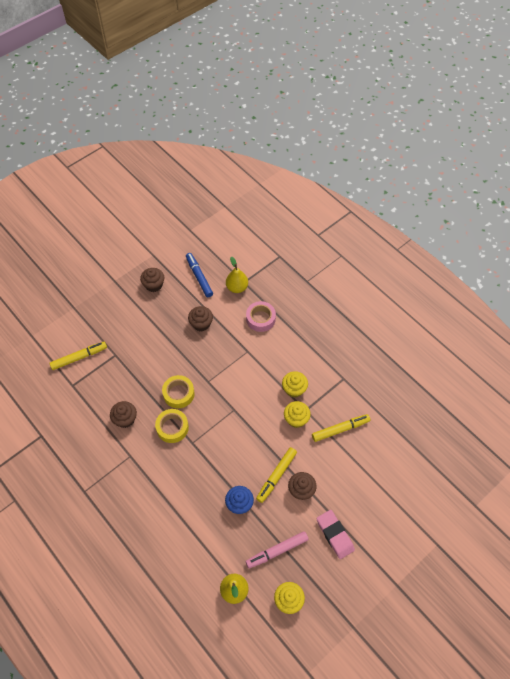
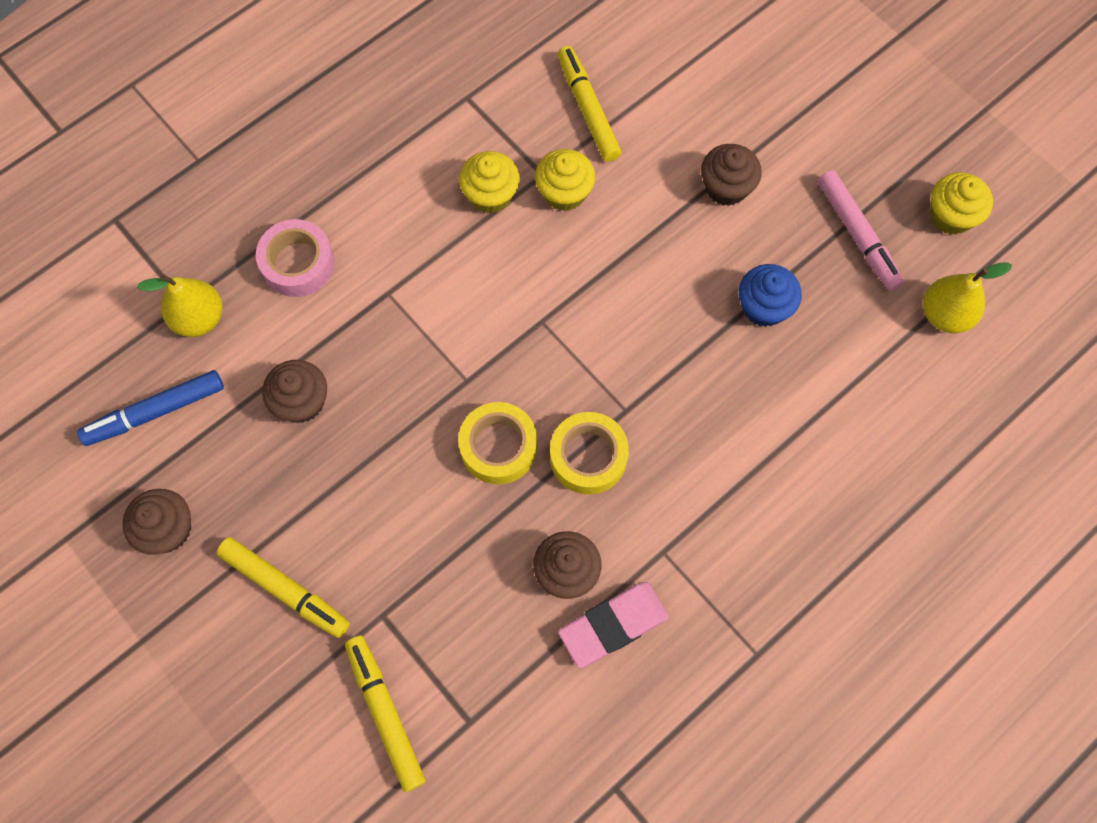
camera: 90 degrees left, 10 degrees up
yellow marker [256,447,297,503] -> yellow marker moved to [217,537,350,638]
pink eraser [316,510,355,559] -> pink eraser moved to [558,582,669,668]

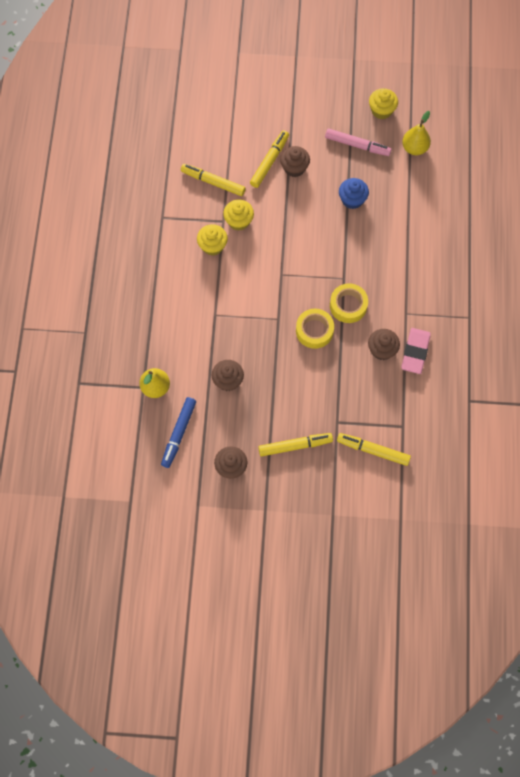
camera: 45 degrees left, 0 degrees up
pink tape [256,219,335,297] -> none
none -> yellow marker [250,130,289,188]

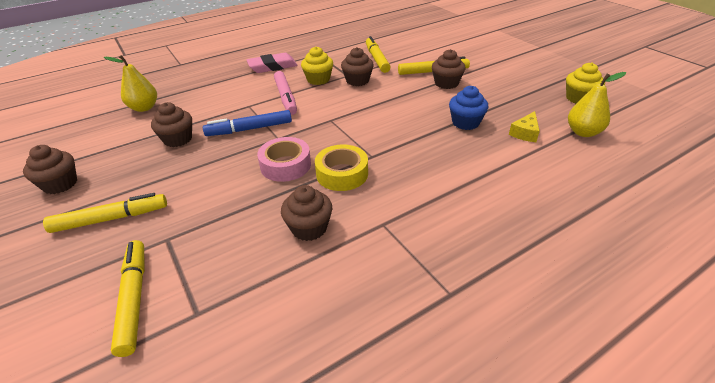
camera: 55 degrees right, 30 degrees down
blue marker [161,397,196,468] -> blue marker moved to [203,110,292,136]
yellow cupcake [223,199,254,231] -> brown cupcake [341,47,374,86]
yellow marker [258,433,333,457] -> yellow marker turned 60 degrees counterclockwise [43,193,167,233]
yellow tape [296,309,334,349] -> pink tape [257,137,311,182]
pink marker [325,128,392,156] -> pink marker moved to [274,71,297,115]
pink eraser [401,328,431,374] -> pink eraser moved to [247,53,298,73]
none -> yellow cheese [509,111,540,142]

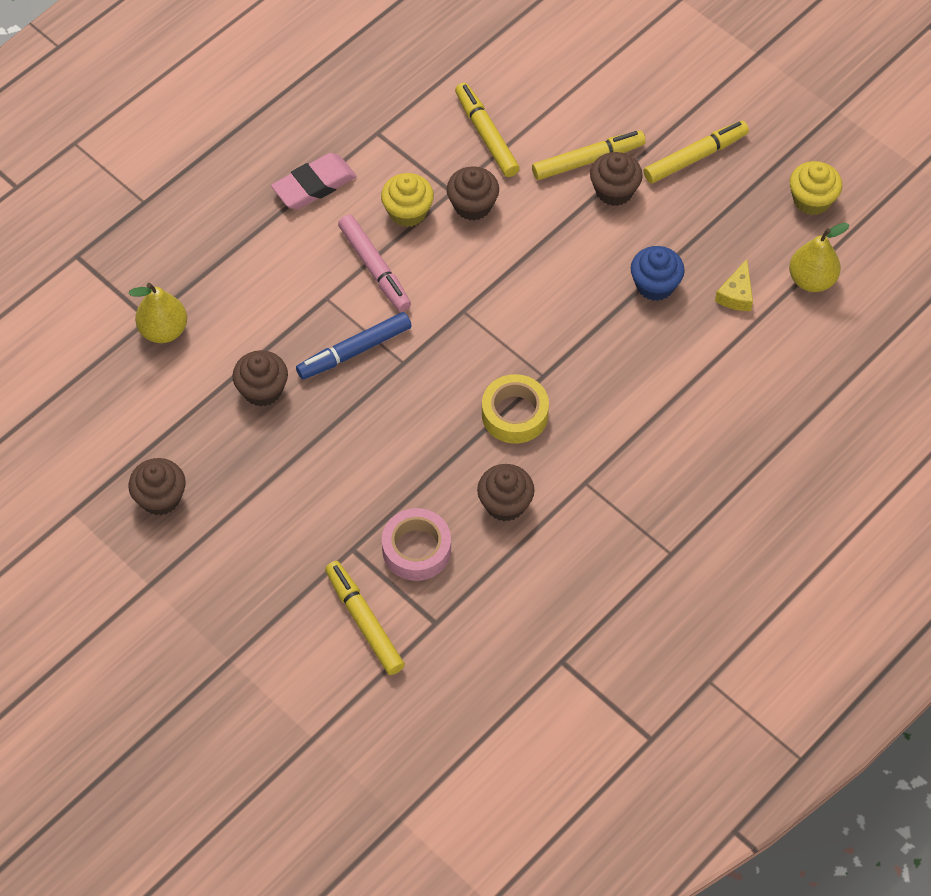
camera: 15 degrees left, 20 degrees up
yellow marker [43,193,167,233] -> yellow marker moved to [643,121,749,183]
pink tape [257,137,311,182] -> pink tape moved to [382,508,451,581]

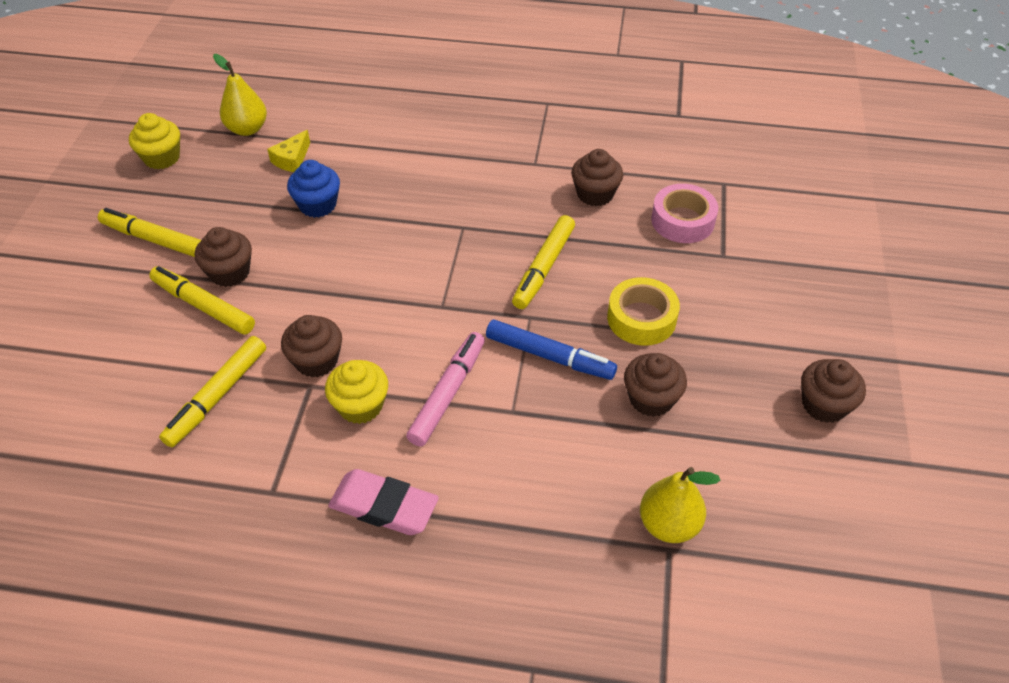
camera: 125 degrees left, 10 degrees down
yellow marker [325,561,405,675] -> yellow marker moved to [512,215,575,309]
yellow tape [482,374,549,444] -> yellow tape moved to [607,277,680,346]
yellow cheese [715,259,753,311] -> yellow cheese turned 135 degrees clockwise [267,130,310,172]

